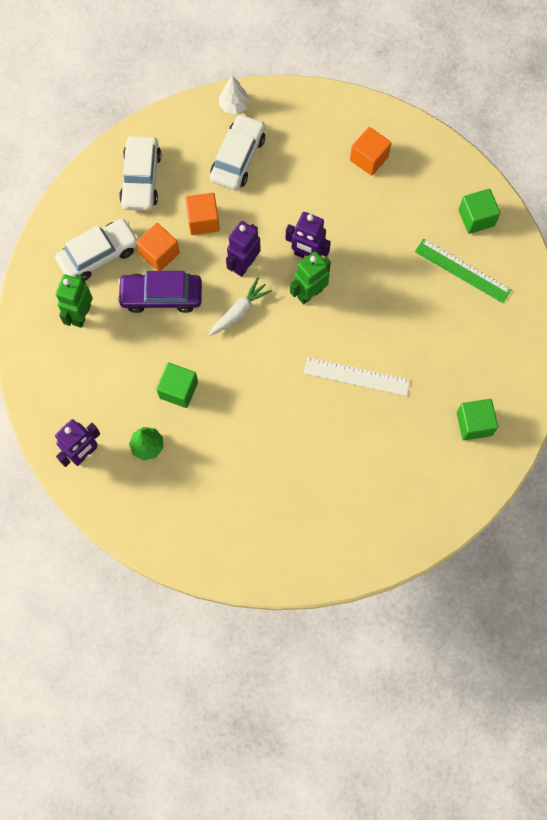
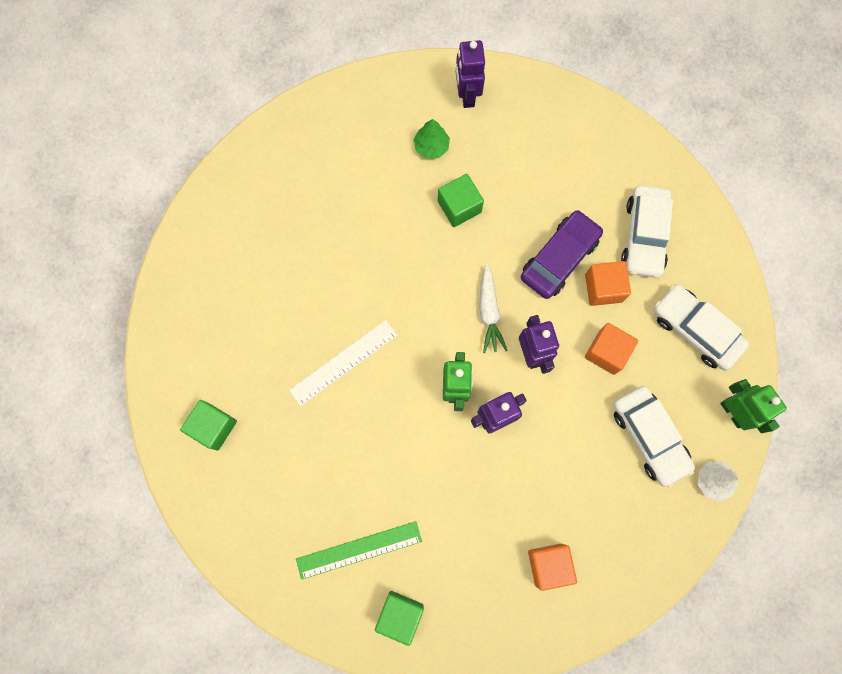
camera: 130 degrees right, 5 degrees up
green robot [56,274,93,328] -> green robot moved to [720,379,787,433]

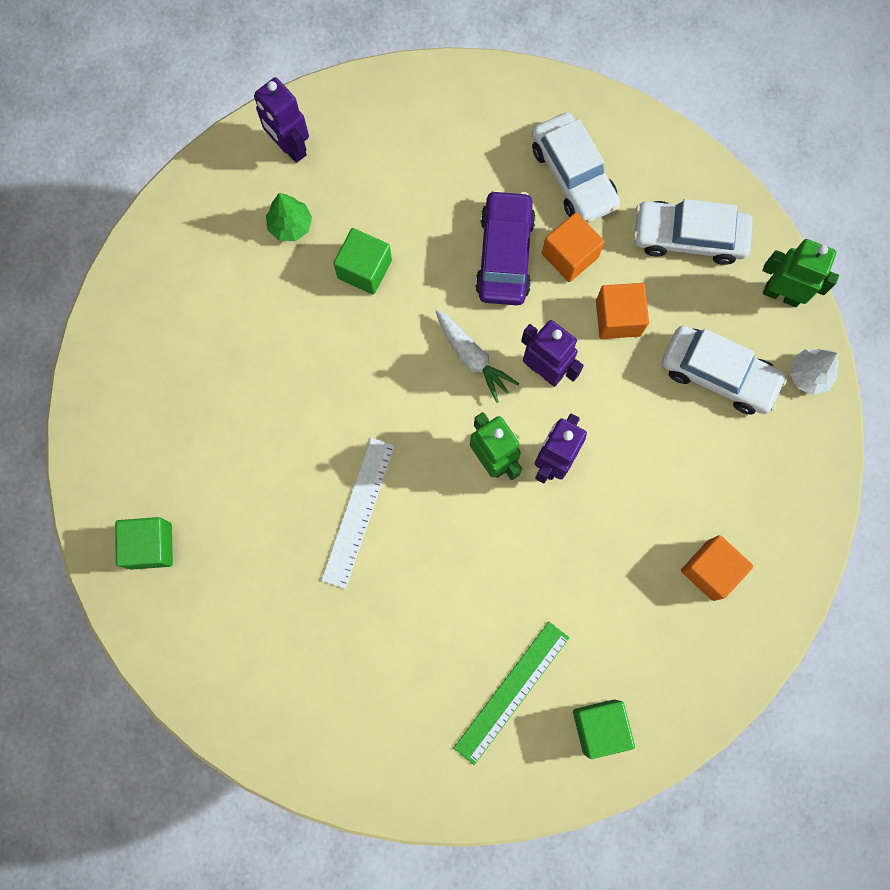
camera: 35 degrees left, 0 degrees up
green cube [180,400,237,451] -> green cube moved to [115,517,173,570]

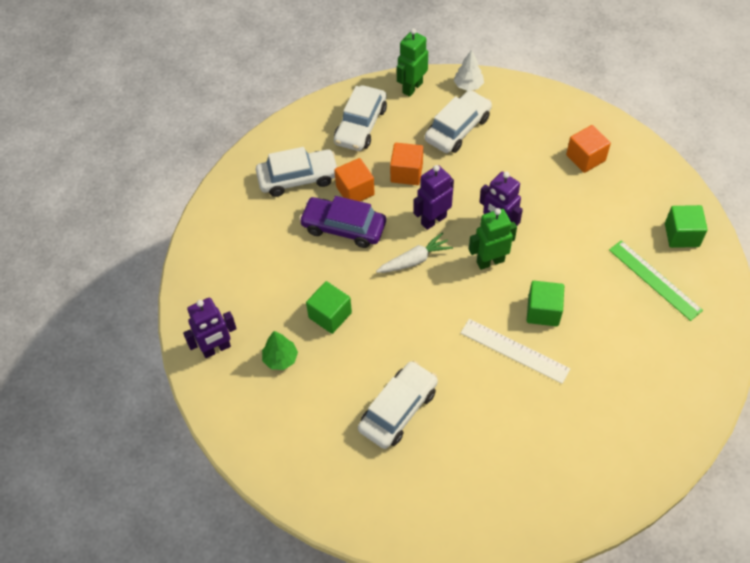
camera: 75 degrees left, 20 degrees down
green cube [115,517,173,570] -> green cube moved to [527,281,564,326]
none -> white car [358,361,438,449]

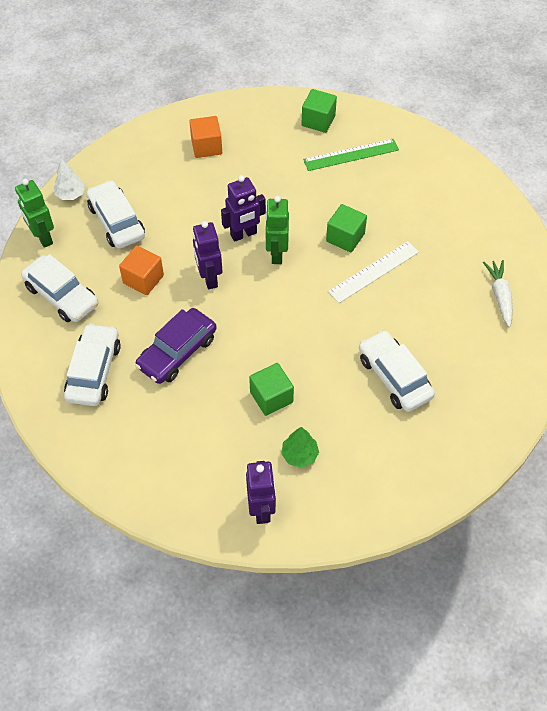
camera: 70 degrees left, 0 degrees up
orange cube [334,158,375,201] -> none
white carrot [376,233,453,273] -> white carrot moved to [483,260,513,327]

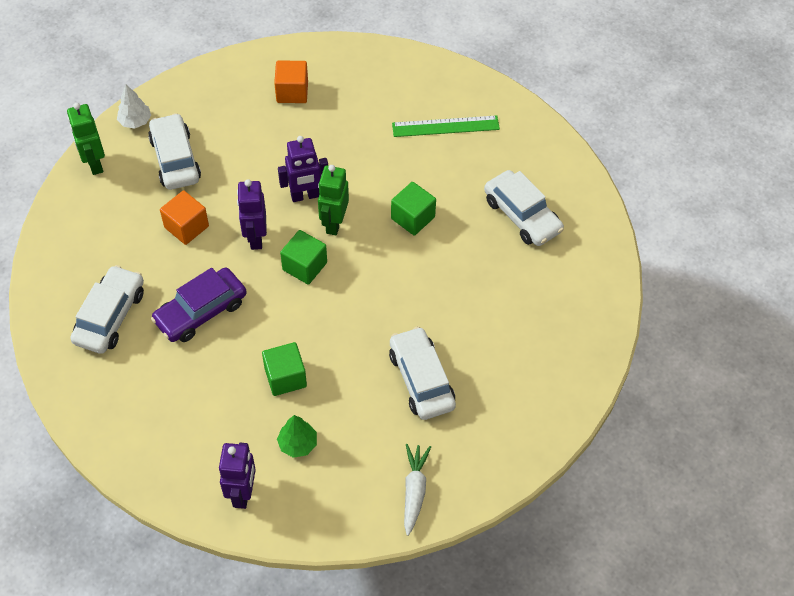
camera: 10 degrees right, 0 degrees up
white car [21,254,98,322] -> white car moved to [484,170,564,246]
green cube [301,89,337,133] -> green cube moved to [280,230,327,285]
white ruler [328,241,419,303] -> none
white carrot [483,260,513,327] -> white carrot moved to [404,444,431,536]

